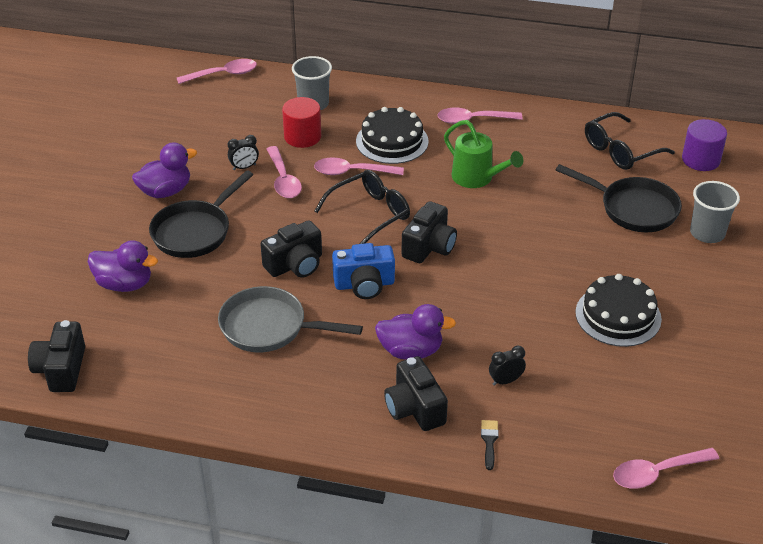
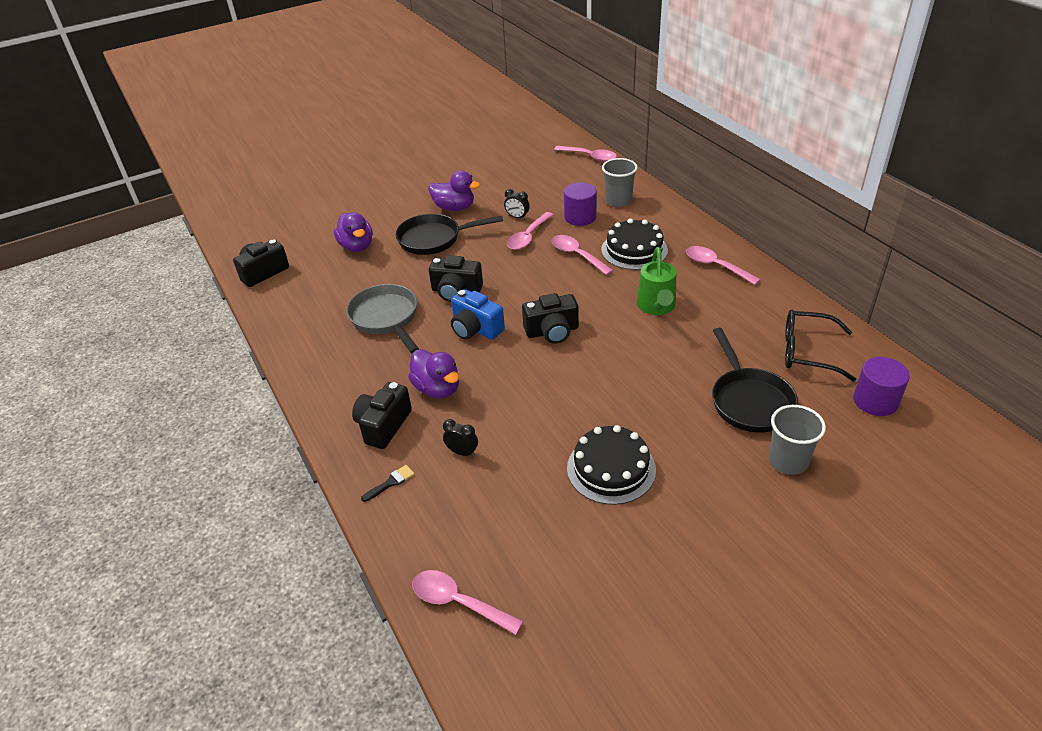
camera: 50 degrees right, 0 degrees up
red cylinder [282,97,321,148] -> purple cylinder [564,182,597,226]
black glasses [314,170,410,244] -> none

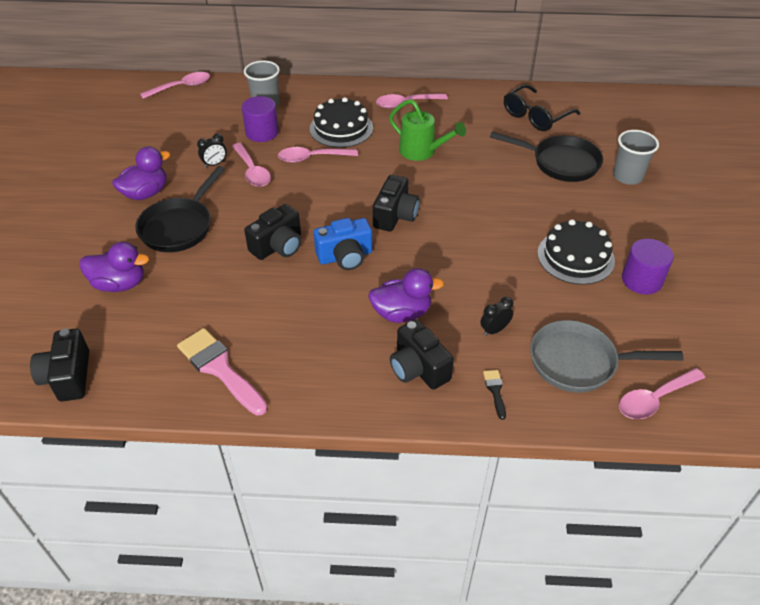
camera: 60 degrees left, 5 degrees up
grey pan [346,284,419,354] -> grey pan moved to [530,320,684,393]
purple cylinder [853,357,910,416] -> purple cylinder moved to [622,239,674,294]
none -> pink brush [177,328,268,416]

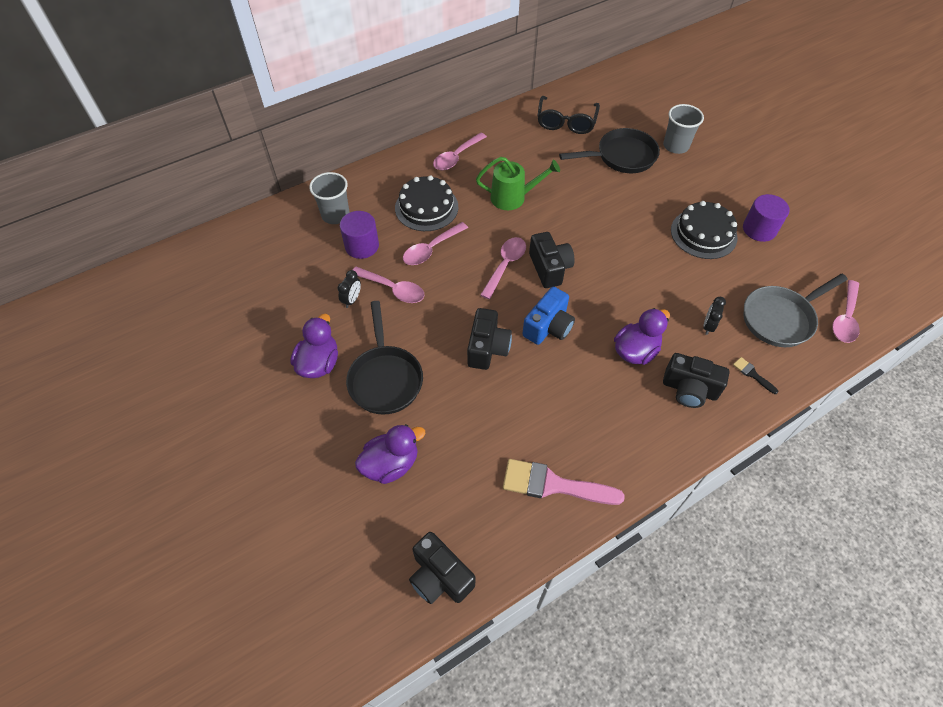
camera: 35 degrees left, 10 degrees up
pink spoon [140,72,210,99] -> pink spoon moved to [480,237,526,299]

